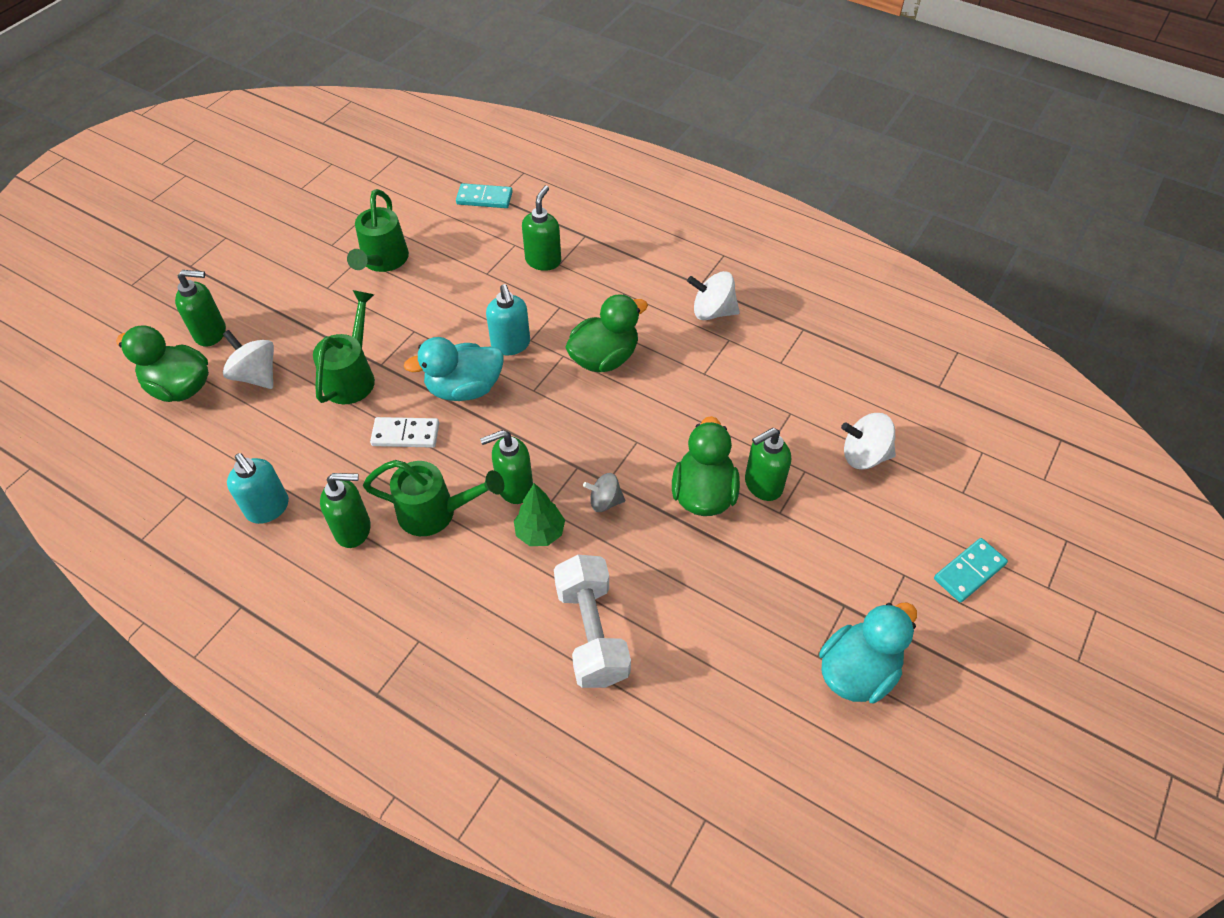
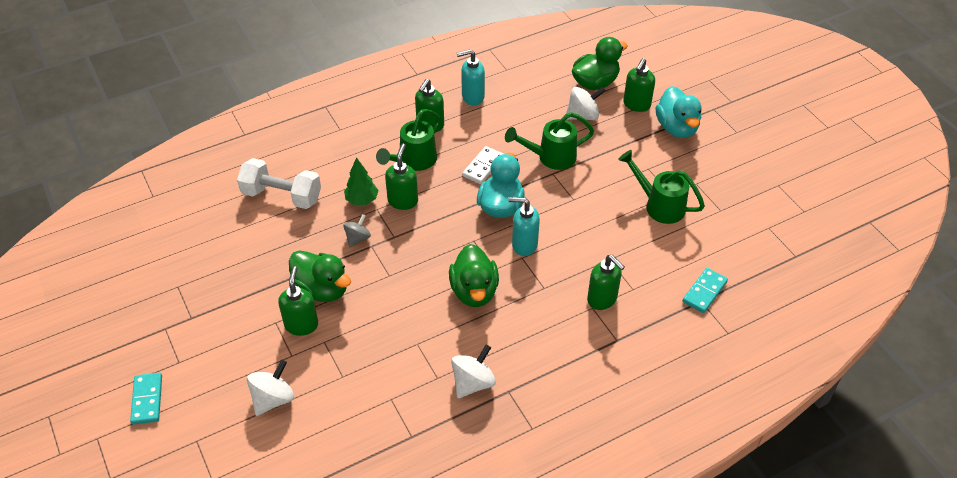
camera: 120 degrees right, 5 degrees down
green watering can [313,290,375,404] -> green watering can turned 120 degrees clockwise [505,112,594,170]
turquoise duck [819,602,917,703] -> turquoise duck moved to [655,86,702,138]

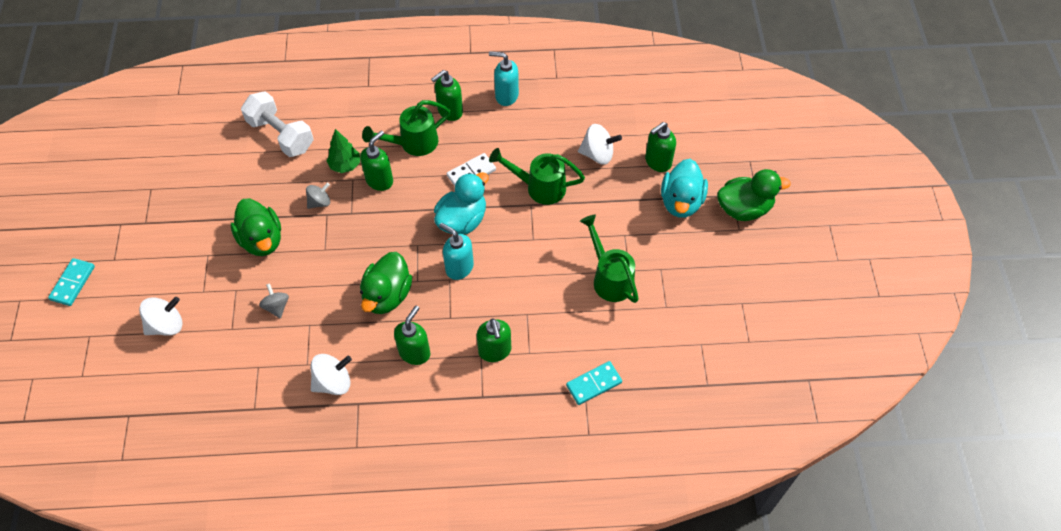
camera: 25 degrees right, 10 degrees up
green soap dispenser [278,266,318,336] -> green soap dispenser moved to [394,306,430,365]
green duck [572,37,628,90] -> green duck moved to [717,169,791,221]
none -> grey spinning top [259,283,289,319]

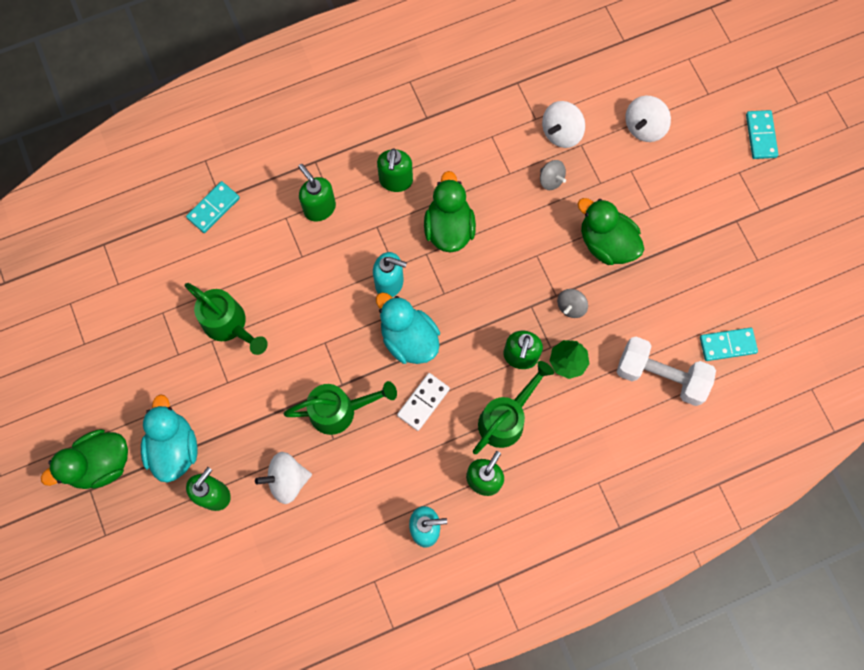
camera: 160 degrees right, 15 degrees up
white spinning top [311,354,352,395] -> white spinning top moved to [542,101,585,148]
turquoise duck [434,172,489,234] -> turquoise duck turned 120 degrees clockwise [376,292,440,364]
none -> turquoise domino [700,328,758,361]

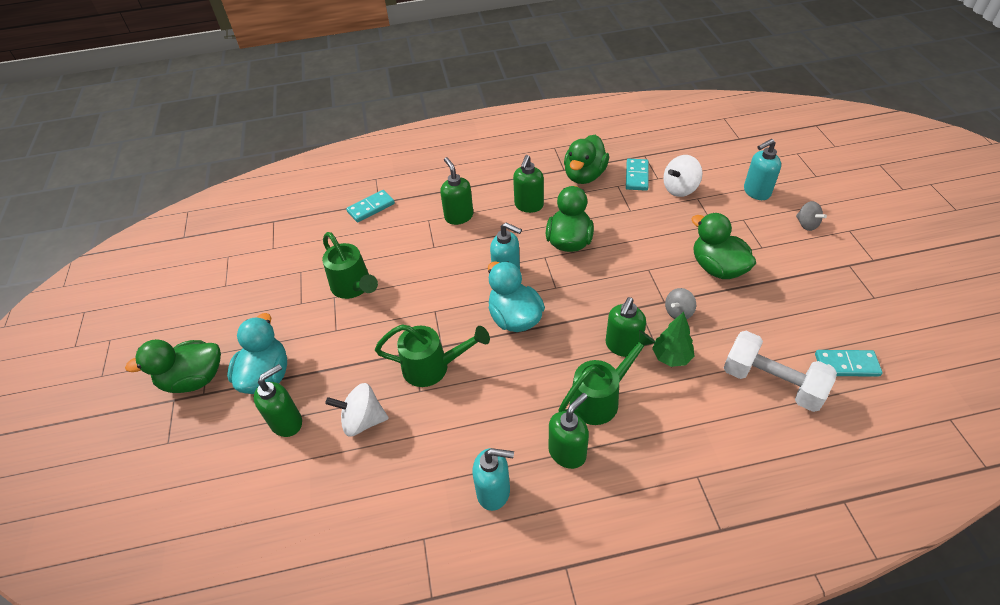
camera: 15 degrees right, 25 degrees down
white domino [397,373,450,431] -> none
grey spinning top [540,160,566,190] -> grey spinning top moved to [796,201,827,231]
white spinning top [625,96,671,142] -> turquoise soap dispenser [744,139,781,200]
turquoise domino [746,110,779,159] -> turquoise domino moved to [626,159,649,191]
none -> green duck [564,135,609,184]

